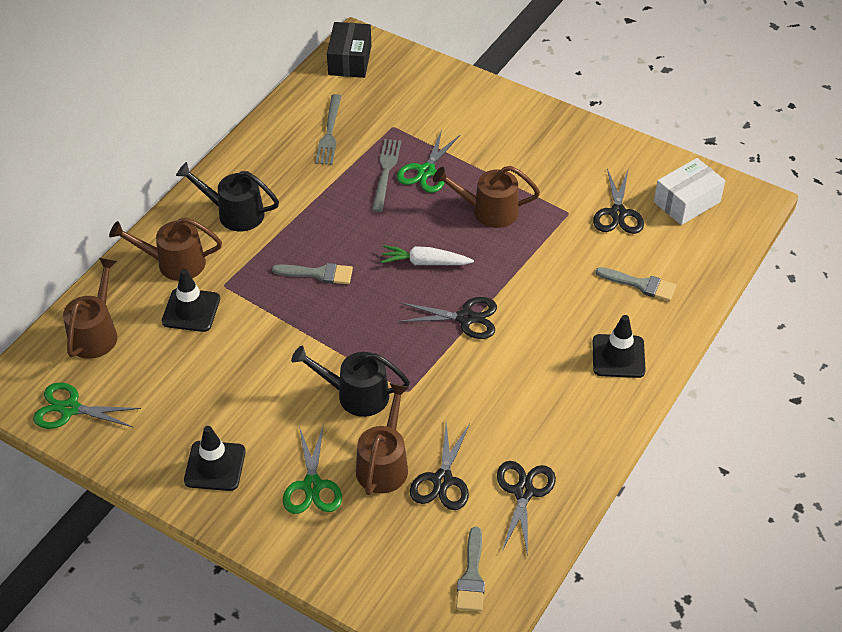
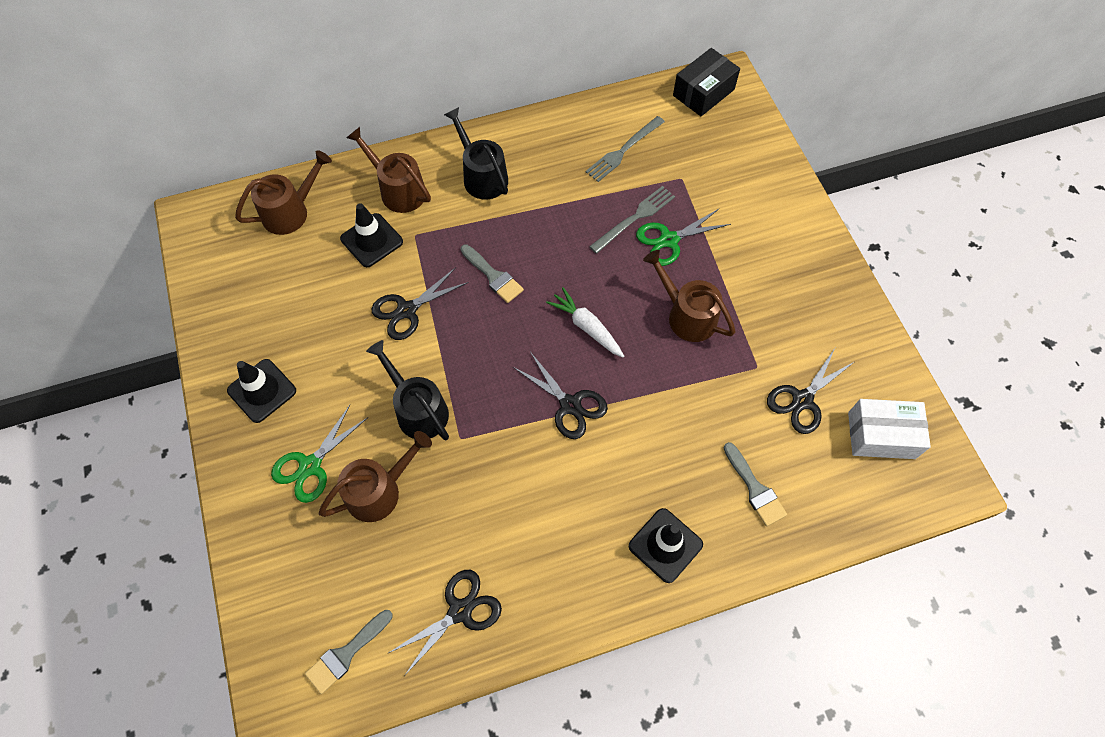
camera: 40 degrees right, 15 degrees up
green scissors [33,382,141,429] -> none
black scissors [410,422,470,510] -> black scissors moved to [372,267,469,340]

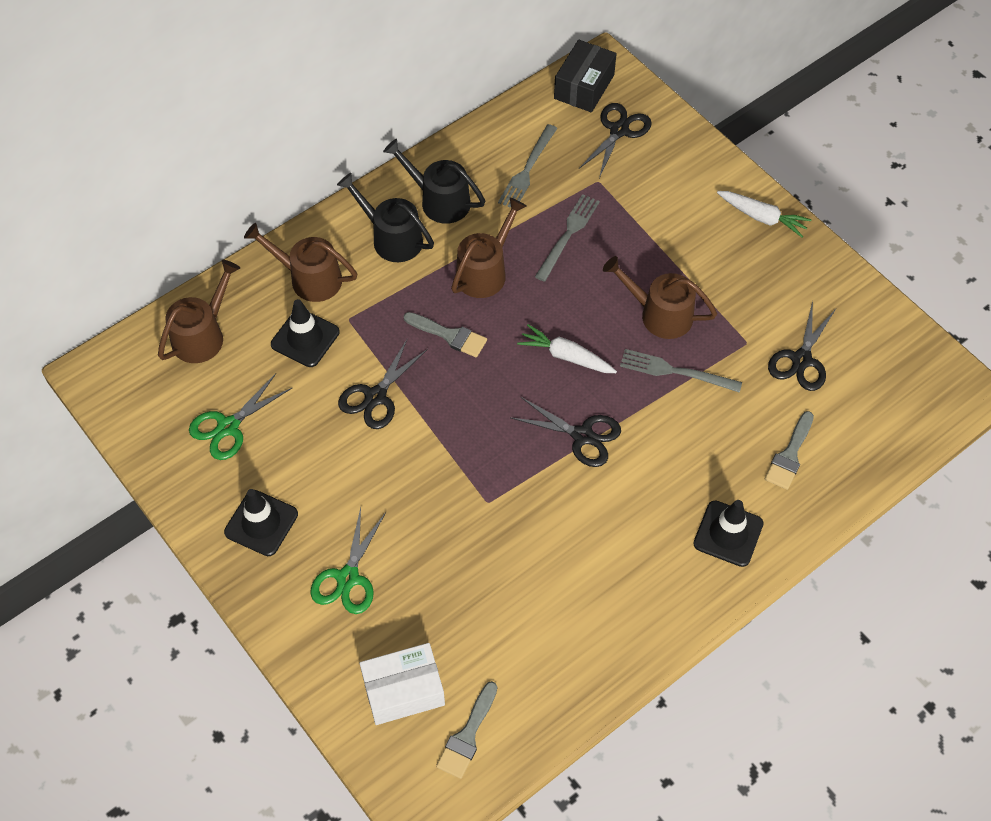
camera: 20 degrees left, 5 degrees down
brown watering can [319,431,432,522] -> brown watering can moved to [451,197,526,298]
black watering can [366,340,449,440] -> black watering can moved to [383,139,485,224]
black scissors [389,570,502,676] -> black scissors moved to [579,103,652,178]
green scissors [636,208,731,266] -> green scissors moved to [189,374,292,460]
grey brush [724,442,787,526] -> grey brush turned 75 degrees clockwise [765,411,814,490]
white box [848,399,931,459] -> white box moved to [360,643,445,725]
none -> grey fork [620,349,742,393]
none -> white carrot [717,191,812,237]

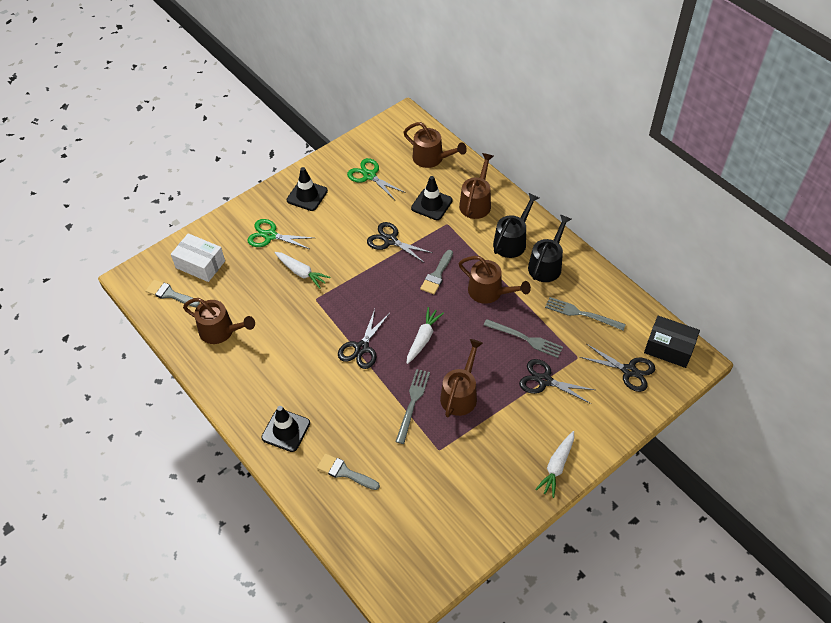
camera: 90 degrees right, 5 degrees down
white box [360,643,445,725] -> white box turned 45 degrees counterclockwise [171,233,225,282]
black scissors [768,301,836,391] -> black scissors moved to [519,359,595,404]
none -> brown watering can [183,298,255,344]
none -> white carrot [275,252,330,289]

